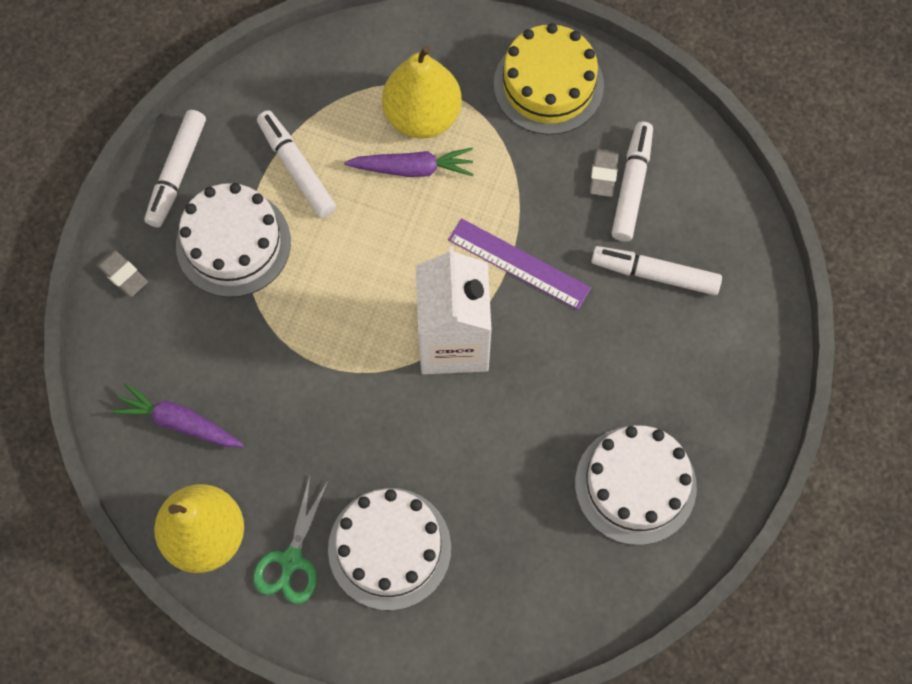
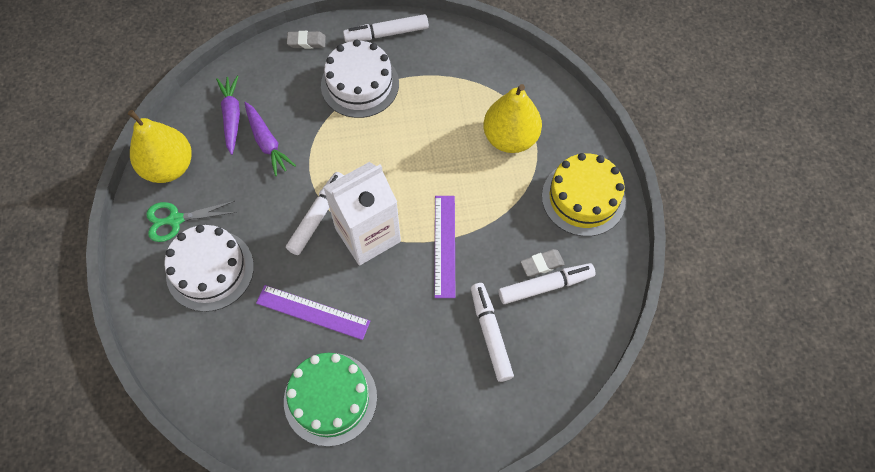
camera: 60 degrees right, 5 degrees down
grey eraser [96,250,148,297] -> grey eraser turned 75 degrees clockwise [287,31,326,49]
white marker [257,110,336,218] -> white marker moved to [286,172,344,255]
purple carrot [344,148,474,177] -> purple carrot moved to [245,102,296,176]
white cake [575,425,697,545] -> green cake [284,353,377,447]
none -> purple ruler [256,285,370,340]

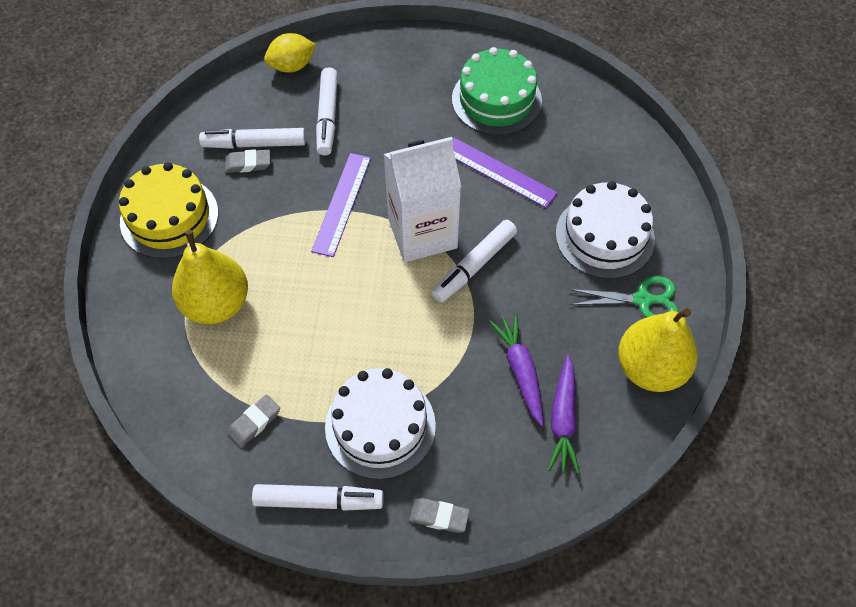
camera: 165 degrees left, 5 degrees down
none -> grey eraser [227,394,280,447]
none -> yellow lemon [264,33,316,73]

